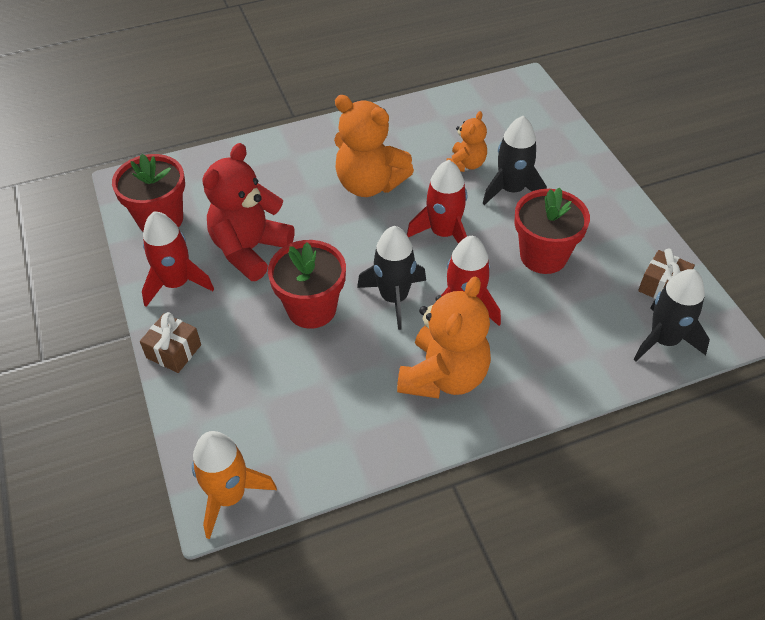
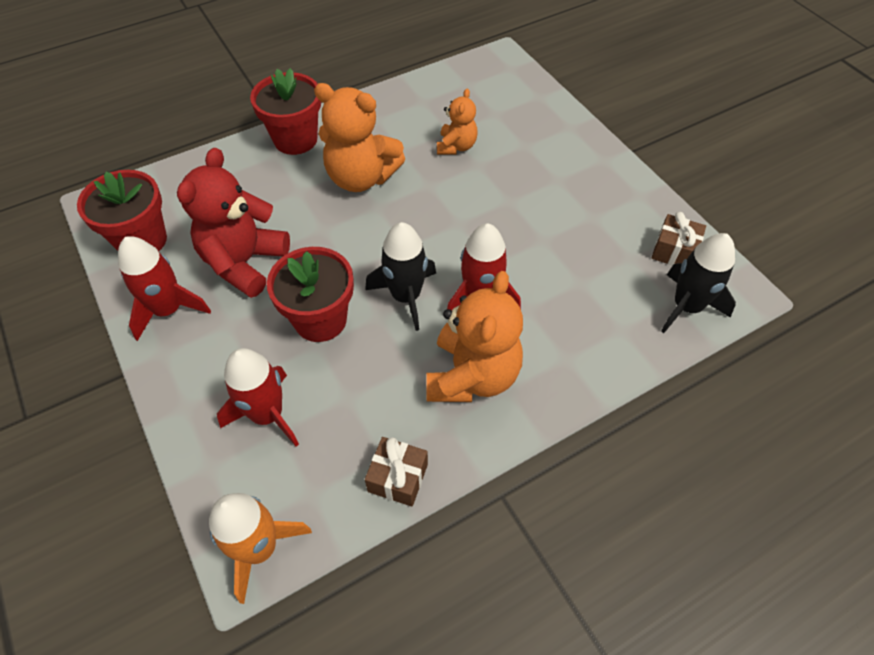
camera: 10 degrees left, 5 degrees up
brown gift [140,312,201,373] -> brown gift moved to [365,437,428,507]
red rocket [407,160,467,244] -> red rocket moved to [217,348,299,447]
black rocket [482,116,547,205] -> none
red flower pot [514,187,590,274] -> red flower pot moved to [250,68,321,155]

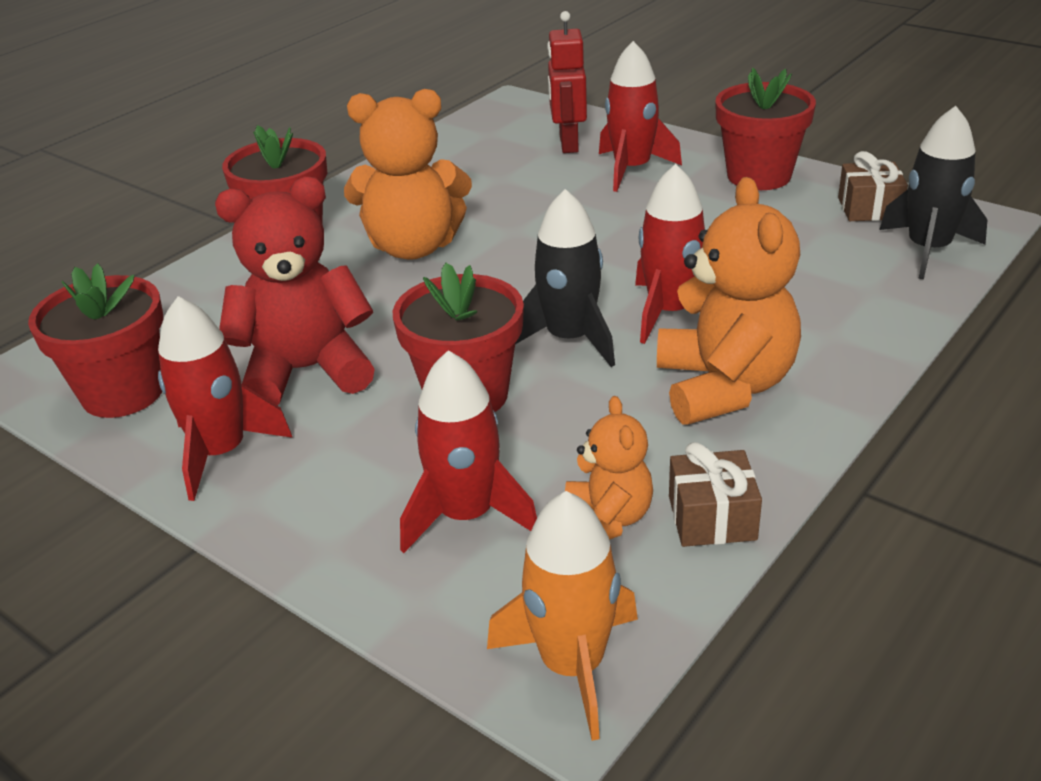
camera: 20 degrees left, 20 degrees down
red teddy bear [177,148,290,298] -> red teddy bear turned 75 degrees clockwise [215,177,375,405]
orange teddy bear [437,89,478,155] -> orange teddy bear moved to [565,396,653,540]
none -> red robot [547,11,587,153]
none -> red rocket [599,41,682,192]
none -> red flower pot [715,68,816,190]

